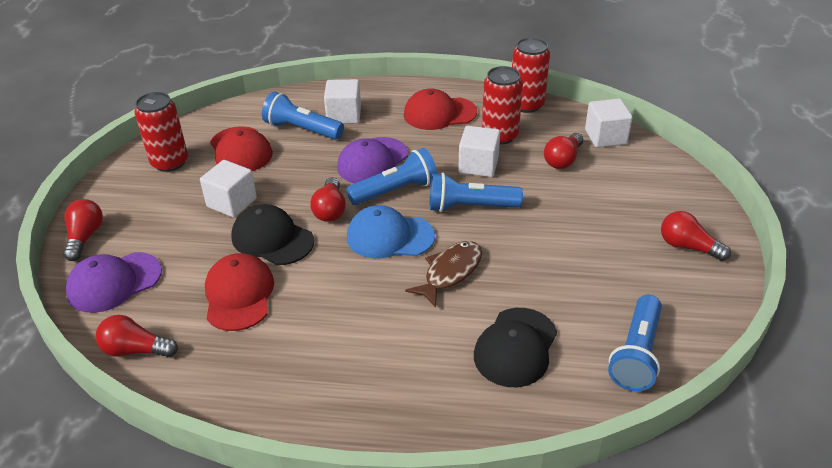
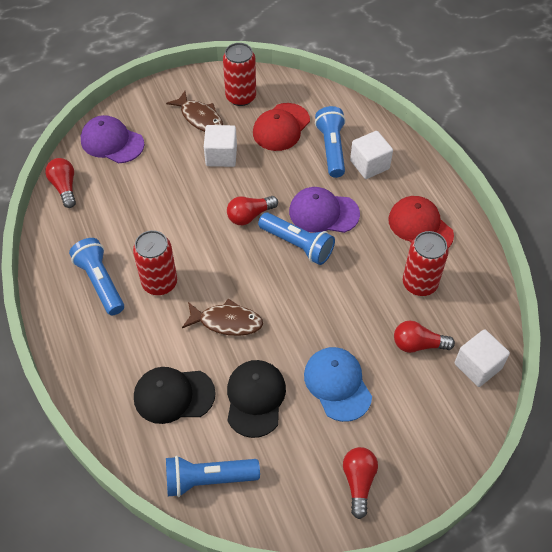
camera: 60 degrees right, 15 degrees up
red light bulb [63,199,103,261] -> none
red cap [205,253,274,331] -> none
black cap [231,204,314,265] -> black cap moved to [227,360,286,438]
blue cap [347,205,435,259] -> blue cap moved to [304,347,372,422]
blue flashlight [430,173,523,212] -> blue flashlight moved to [69,238,124,315]
white cube [458,126,500,177] -> none
red can [512,37,550,113] -> red can moved to [133,230,177,295]
none -> brown fish [166,91,223,132]

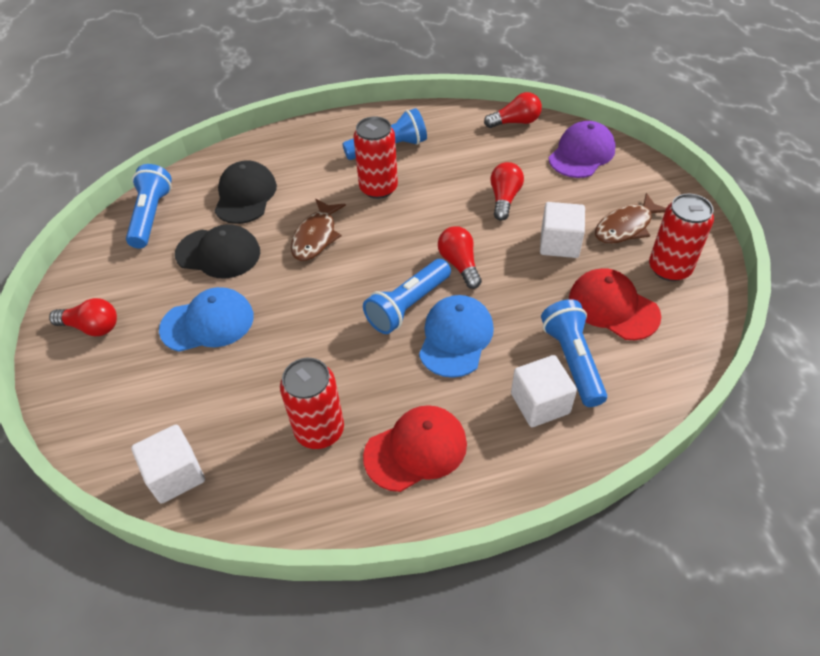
camera: 100 degrees right, 5 degrees down
purple cap [289,187,360,233] -> blue cap [419,295,494,378]
blue flashlight [315,106,346,178] -> blue flashlight turned 105 degrees counterclockwise [541,299,607,407]
red light bulb [394,320,455,353] -> red light bulb moved to [490,162,524,221]

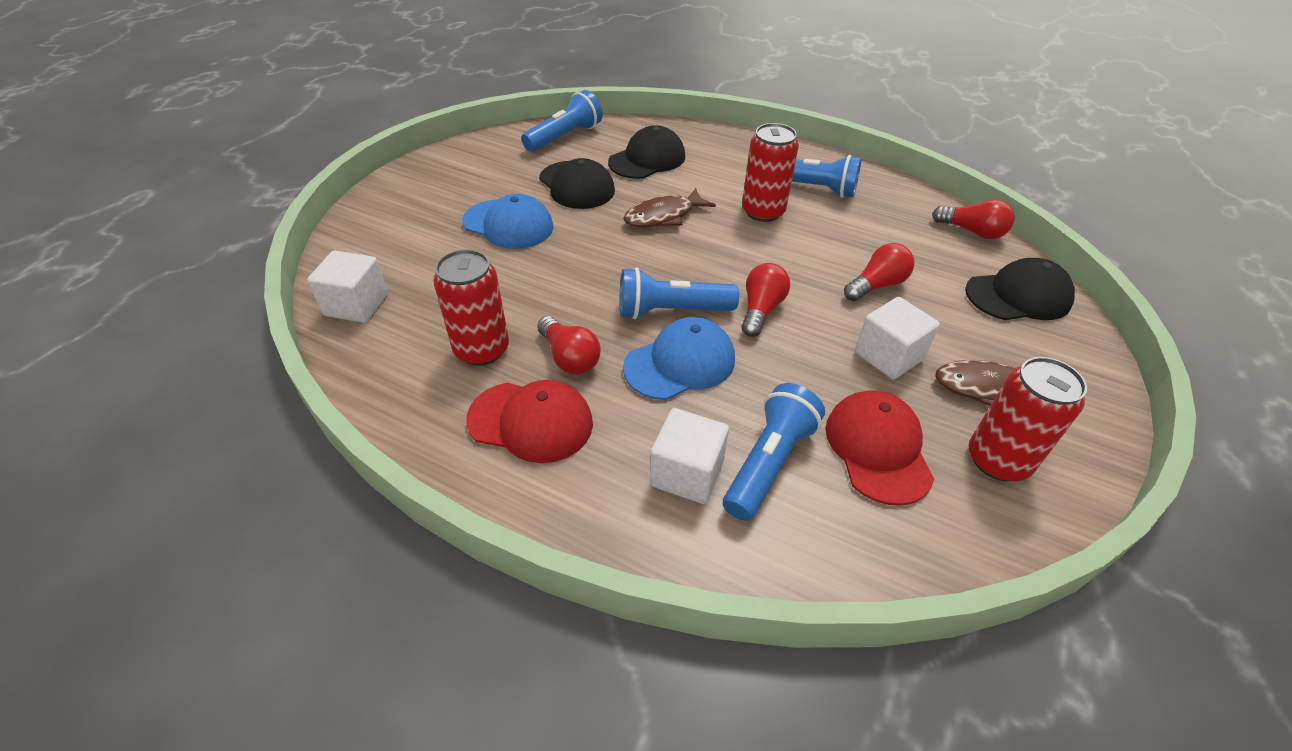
camera: 40 degrees right, 5 degrees down
red light bulb [49,298,117,336] -> red light bulb moved to [537,316,601,375]
purple cap [549,121,616,178] -> black cap [965,258,1075,320]

